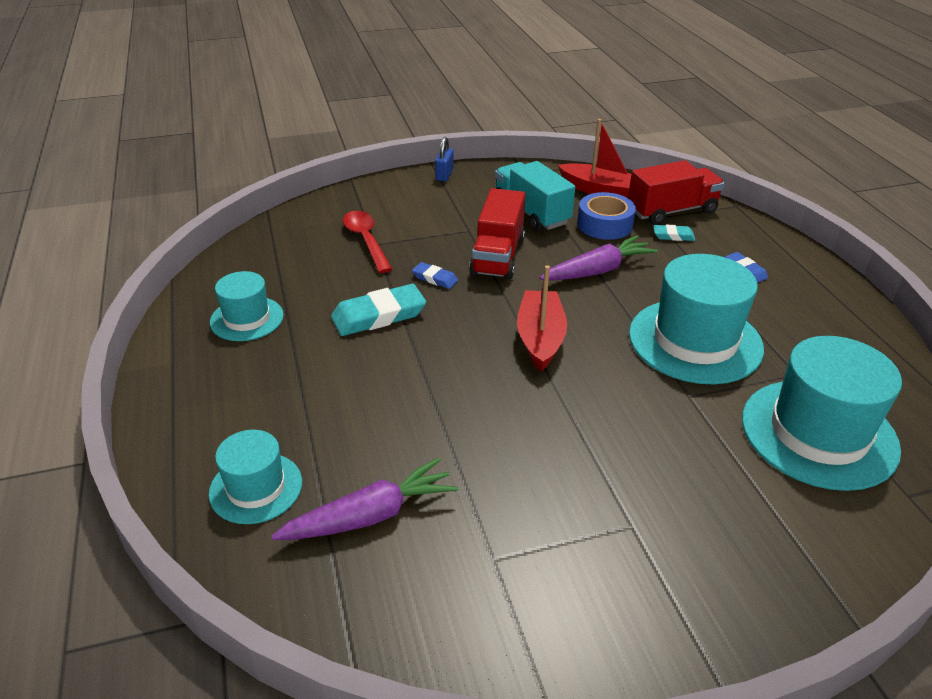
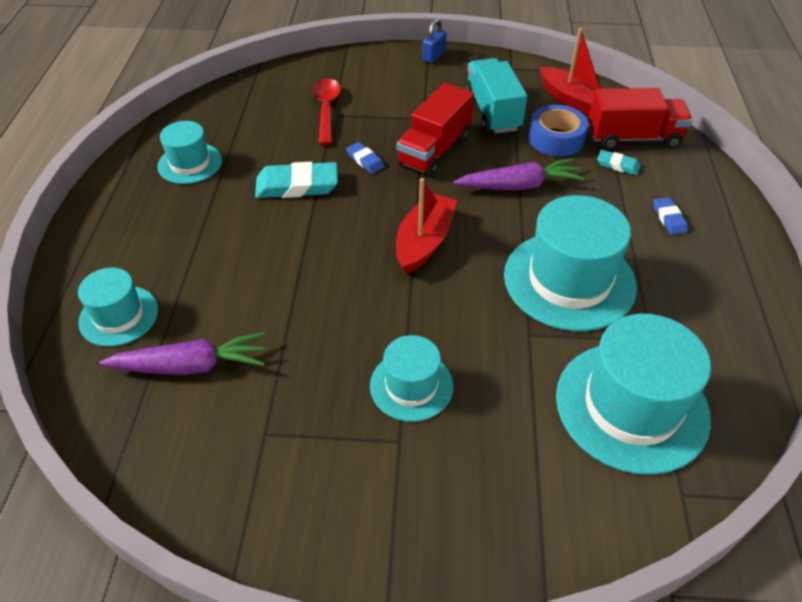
camera: 20 degrees right, 10 degrees up
none -> turquoise hat [370,335,453,422]

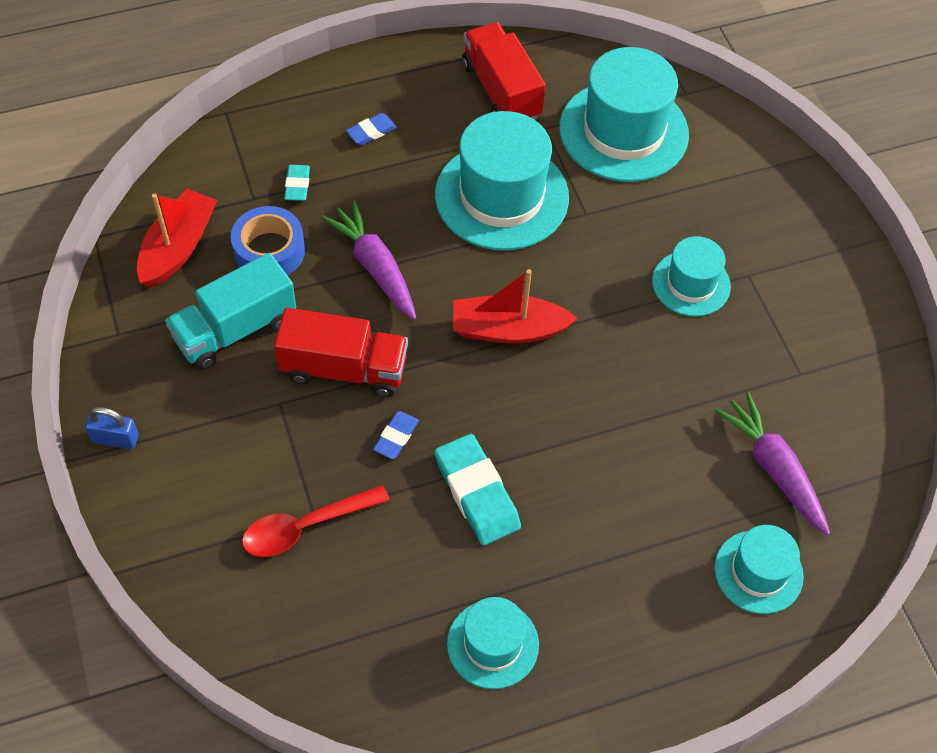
camera: 115 degrees left, 10 degrees up
red truck [588,88,693,150] -> red truck moved to [462,22,546,120]

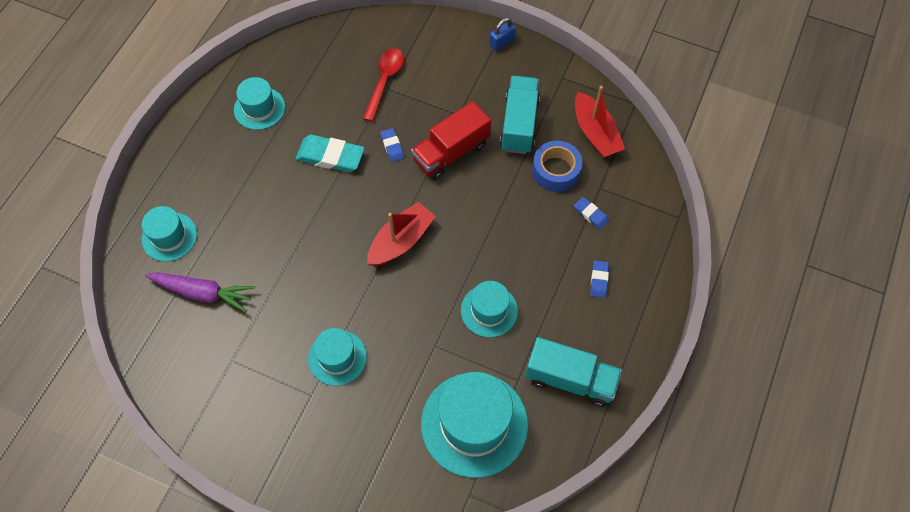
camera: 135 degrees right, 5 degrees up
turquoise eraser [284,165,310,201] -> blue eraser [574,197,609,230]
purple carrot [321,200,416,320] -> none
turquoise hat [435,111,569,250] -> turquoise hat [461,281,518,338], size x0.57
red truck [462,22,546,120] -> turquoise truck [525,337,622,407]

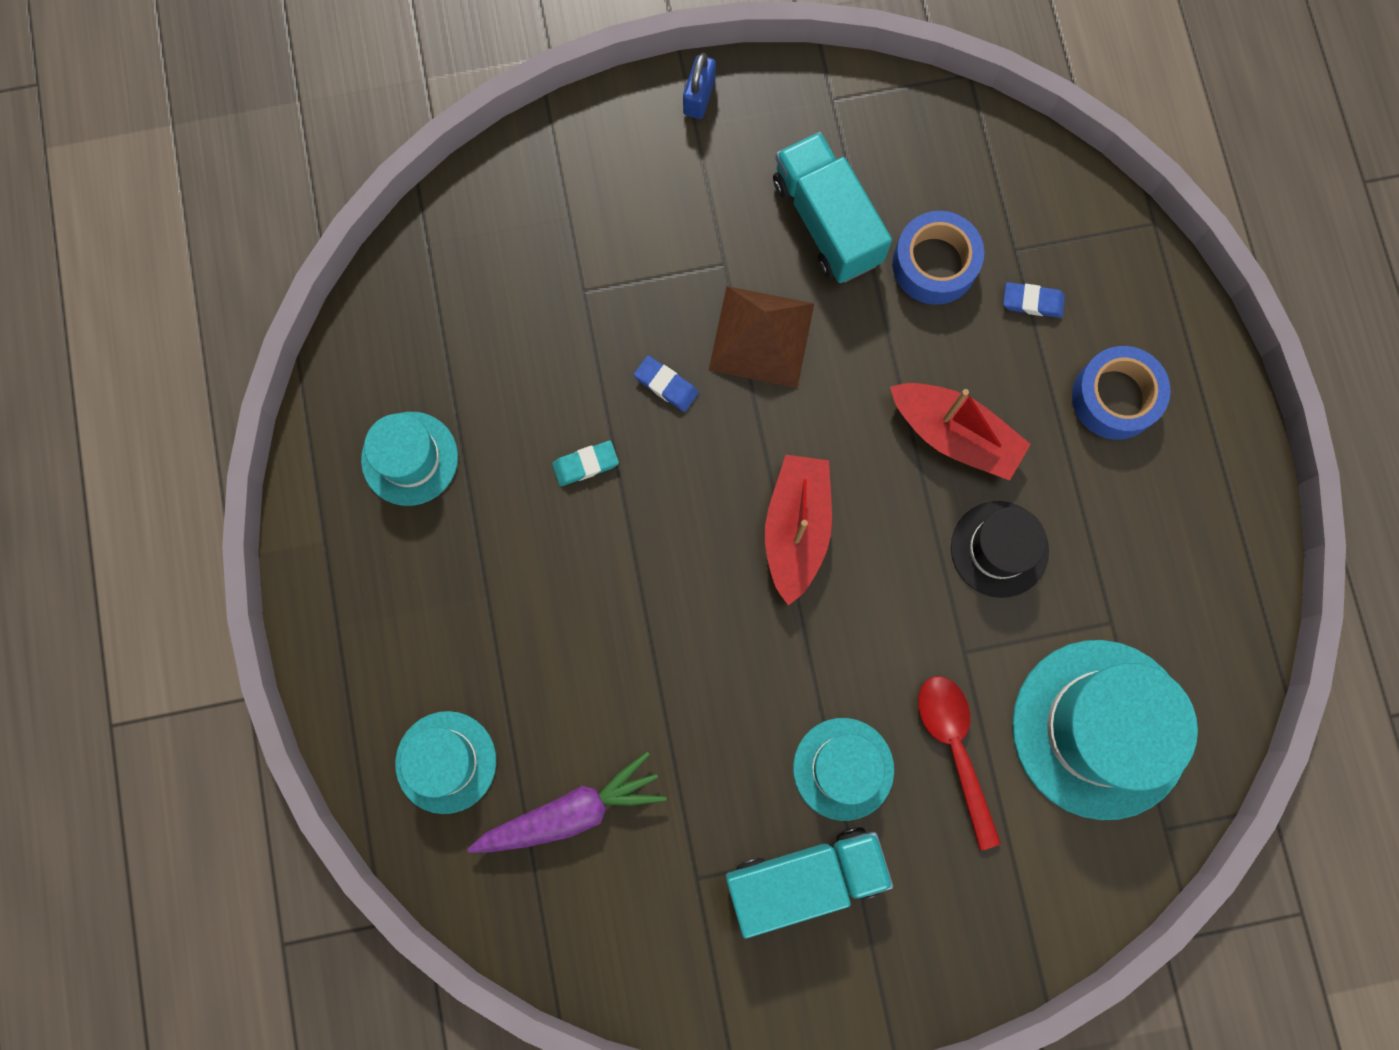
camera: 35 degrees left, 15 degrees up
turquoise eraser [295,134,365,172] -> turquoise eraser [552,441,619,486], size x0.52
red spoon [363,48,404,122] -> red spoon moved to [918,676,1001,851]
red truck [411,101,491,180] -> brown pyramid [709,286,814,388]
turquoise hat [461,281,518,338] -> black hat [951,501,1049,598]
turquoise truck [525,337,622,407] -> turquoise truck moved to [726,827,893,938]
red boat [575,86,625,158] -> red boat moved to [890,383,1031,481]
blue eraser [590,260,609,298] -> blue tape [1072,346,1171,440]

